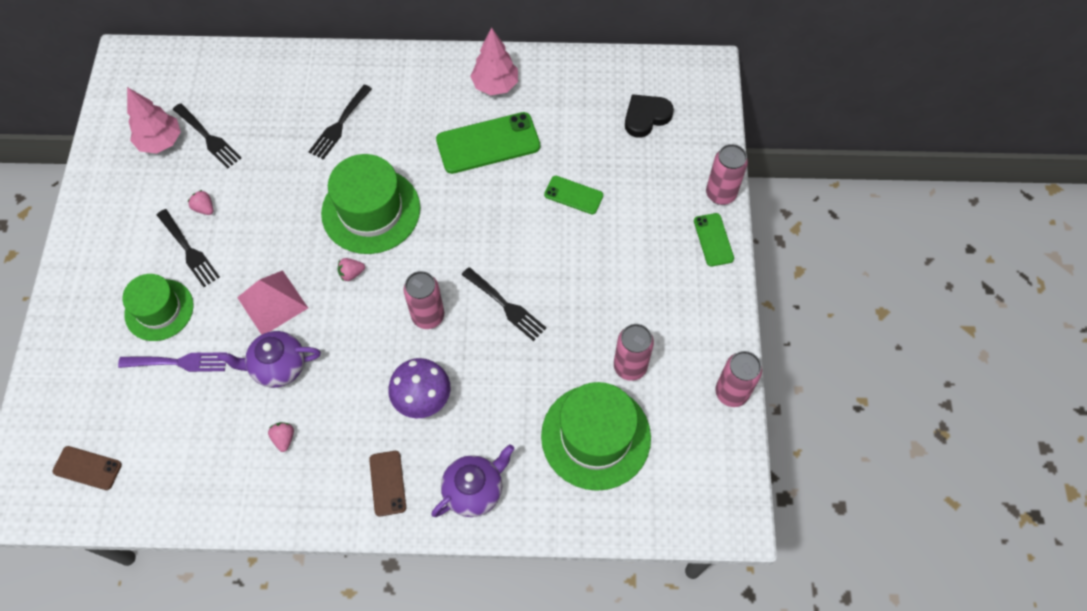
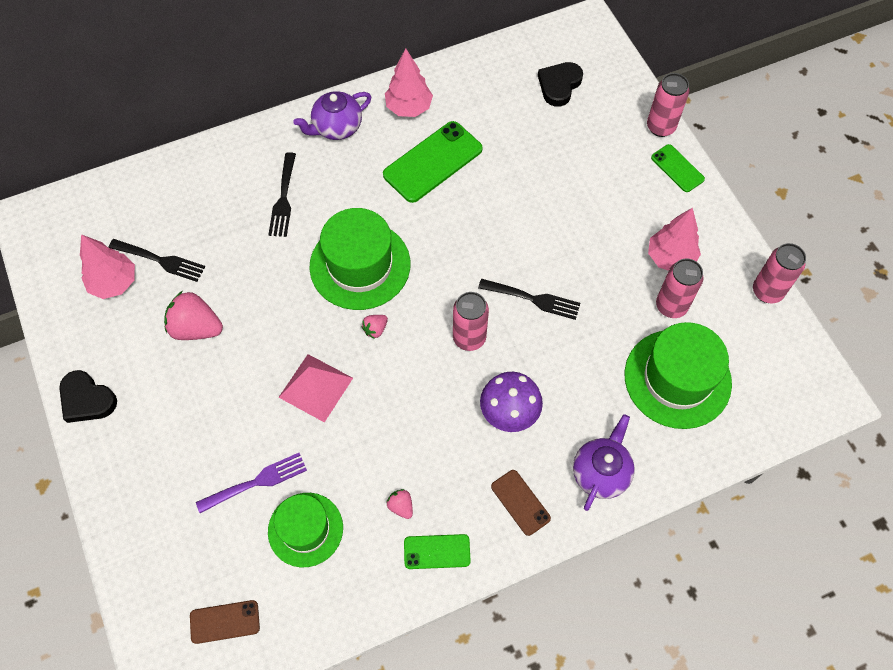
camera: 25 degrees left, 0 degrees up
green hat [123,274,194,341] -> green hat moved to [268,493,343,567]
black fork [157,209,220,287] -> none
pink strawberry [188,190,213,215] -> pink strawberry [164,291,223,340], size x2.04
purple teapot [217,331,321,388] -> purple teapot moved to [293,91,371,140]
green phone [544,176,603,214] -> green phone moved to [404,534,471,569]
none -> black heart [59,370,117,423]
none -> pink tree [648,208,701,271]

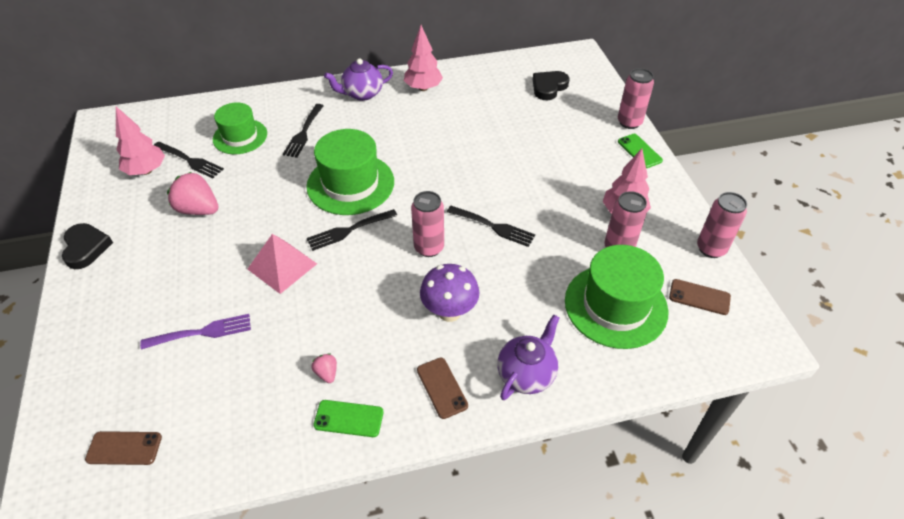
camera: 10 degrees right, 15 degrees down
black heart [59,370,117,423] -> black heart turned 150 degrees counterclockwise [62,223,113,269]
green hat [268,493,343,567] -> green hat moved to [213,103,267,154]
pink strawberry [362,315,388,339] -> black fork [307,209,398,251]
green phone [383,121,483,203] -> none
none -> brown phone [669,279,731,315]

